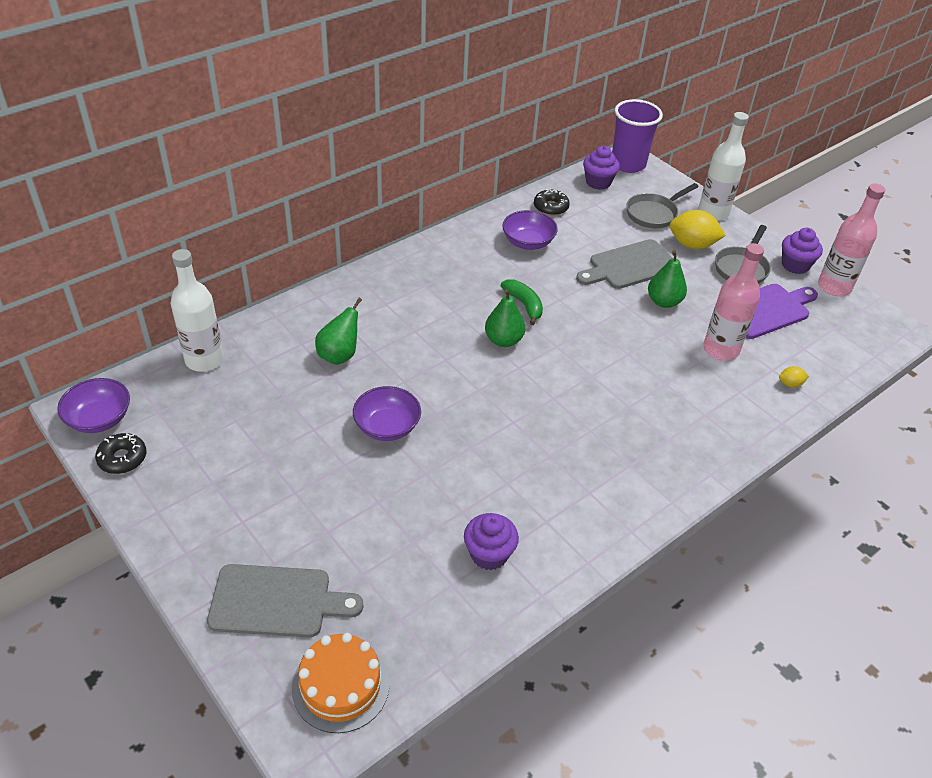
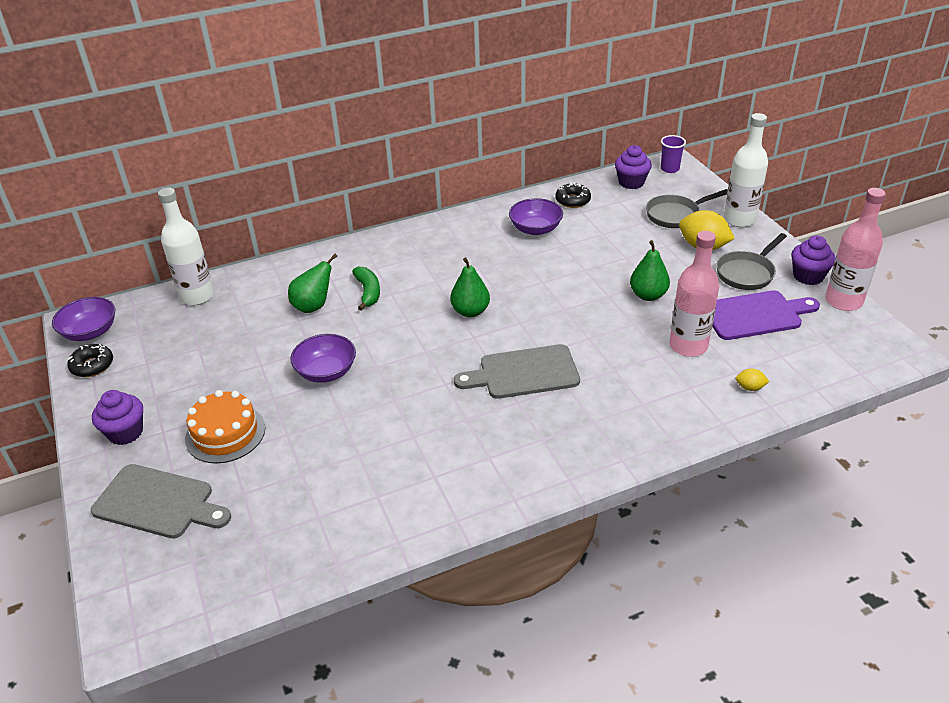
camera: 20 degrees right, 5 degrees down
orange cake [292,633,390,733] -> orange cake moved to [185,390,265,463]
purple cupcake [464,513,519,570] -> purple cupcake moved to [92,390,143,445]
green banana [501,279,543,325] -> green banana moved to [352,267,380,311]
grey cutting board [576,239,672,289] -> grey cutting board moved to [454,344,580,399]
purple cup [612,99,663,173] -> purple cup [661,135,686,173], size x0.52

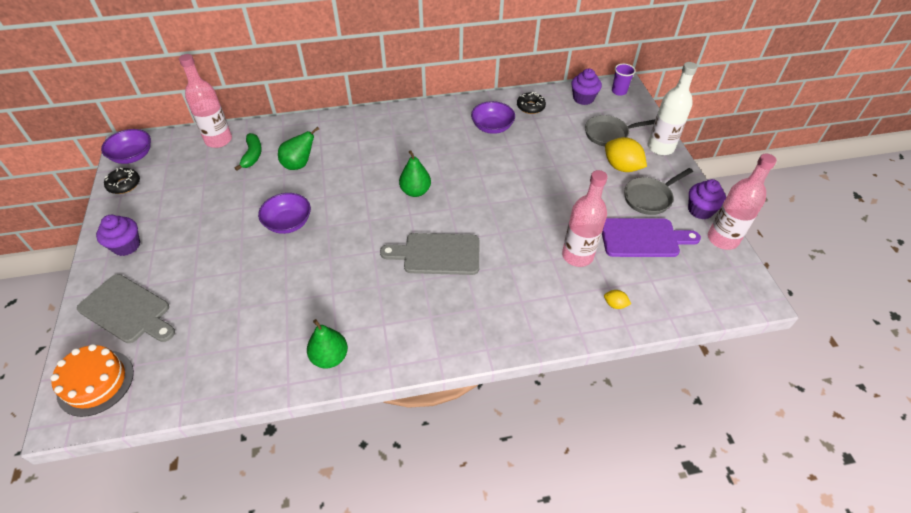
camera: 10 degrees right, 10 degrees up
white bottle [158,188,215,305] -> pink bottle [179,54,232,148]
orange cake [185,390,265,463] -> orange cake moved to [50,344,134,417]
green banana [352,267,380,311] -> green banana moved to [235,133,262,171]
green pear [630,240,670,301] -> green pear moved to [307,319,348,368]

